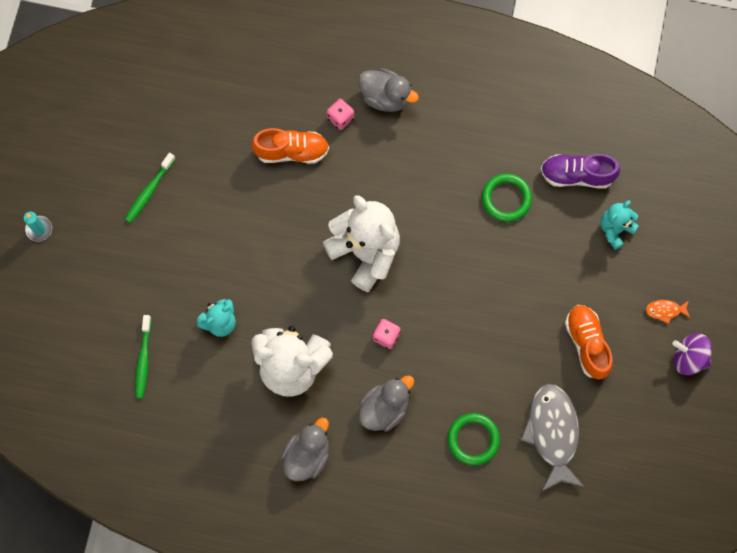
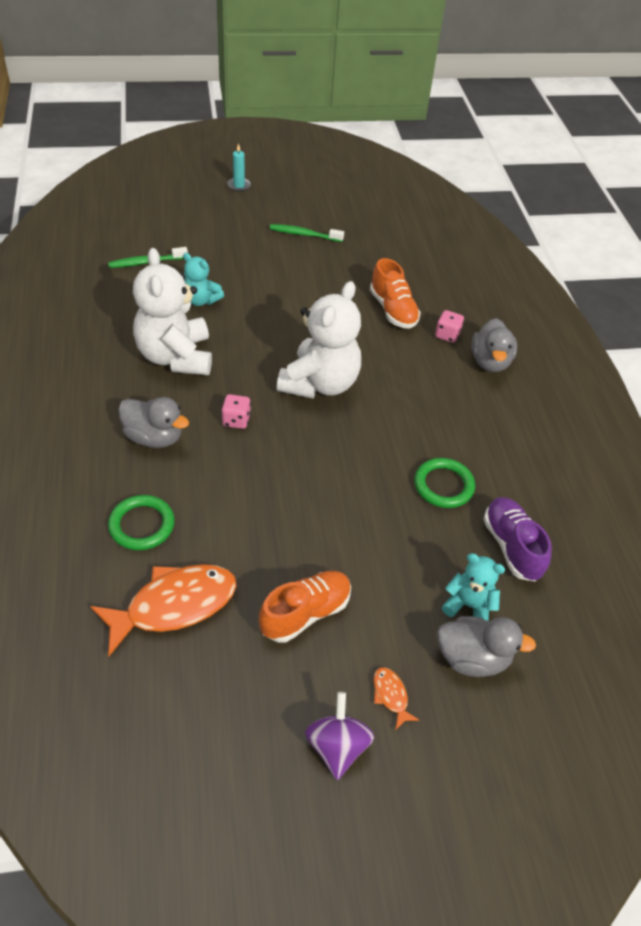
camera: 65 degrees right, 25 degrees down
grey duck [281,418,329,481] -> grey duck moved to [437,616,536,677]
grey fish [520,384,584,492] -> orange fish [90,564,237,656]

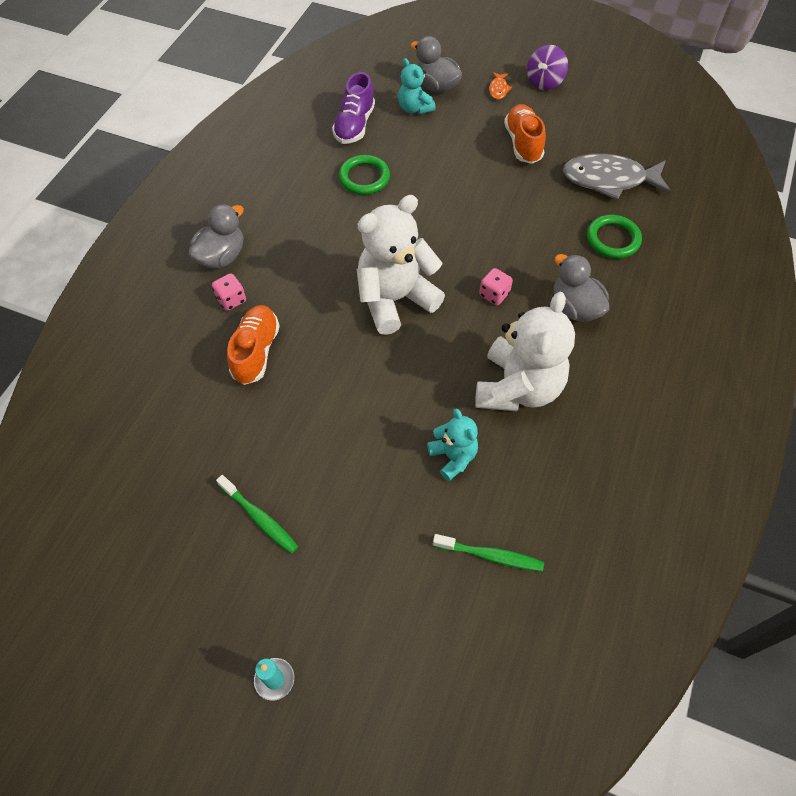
camera: 145 degrees left, 10 degrees up
orange fish [90,564,237,656] -> grey fish [563,154,671,200]
orange shoe [259,571,351,643] -> orange shoe turned 90 degrees clockwise [504,104,546,164]

